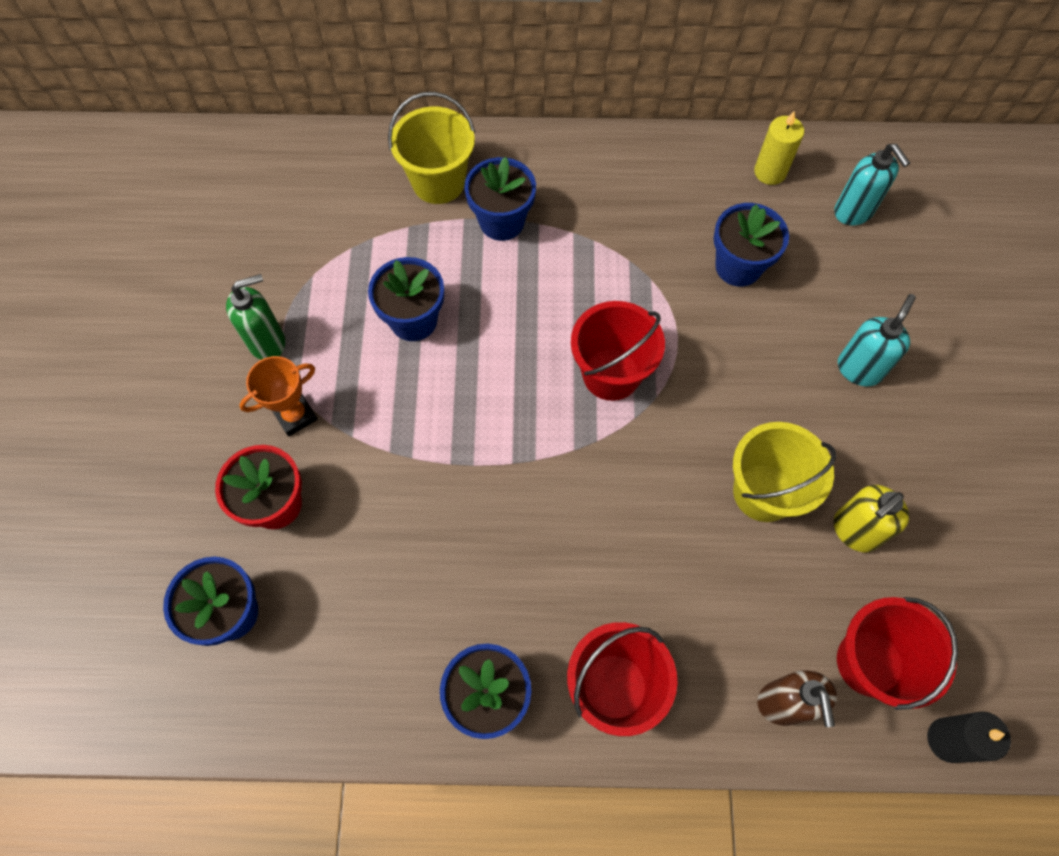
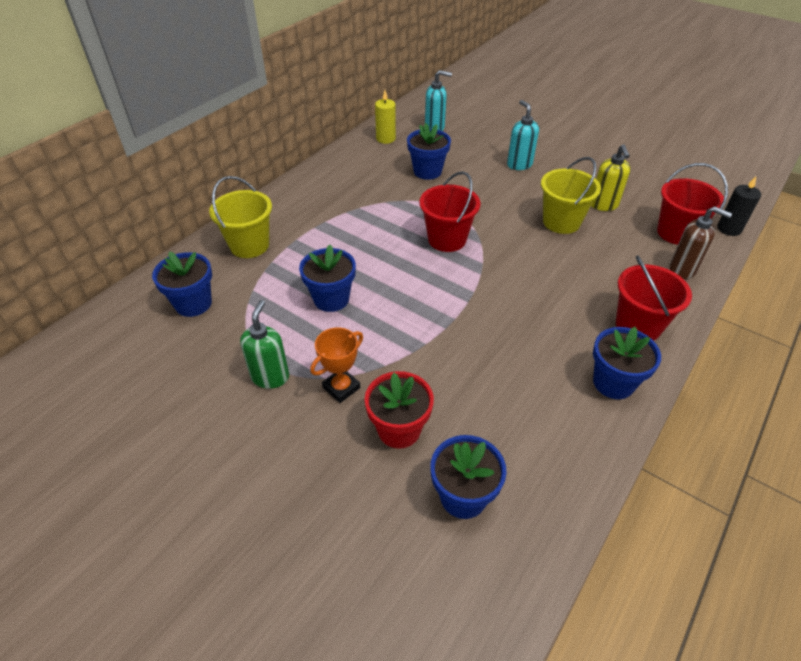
camera: 55 degrees left, 20 degrees down
orange trophy [239,356,318,436] -> orange trophy turned 45 degrees clockwise [310,327,363,403]
blue flower pot [464,157,536,241] -> blue flower pot moved to [152,251,212,317]

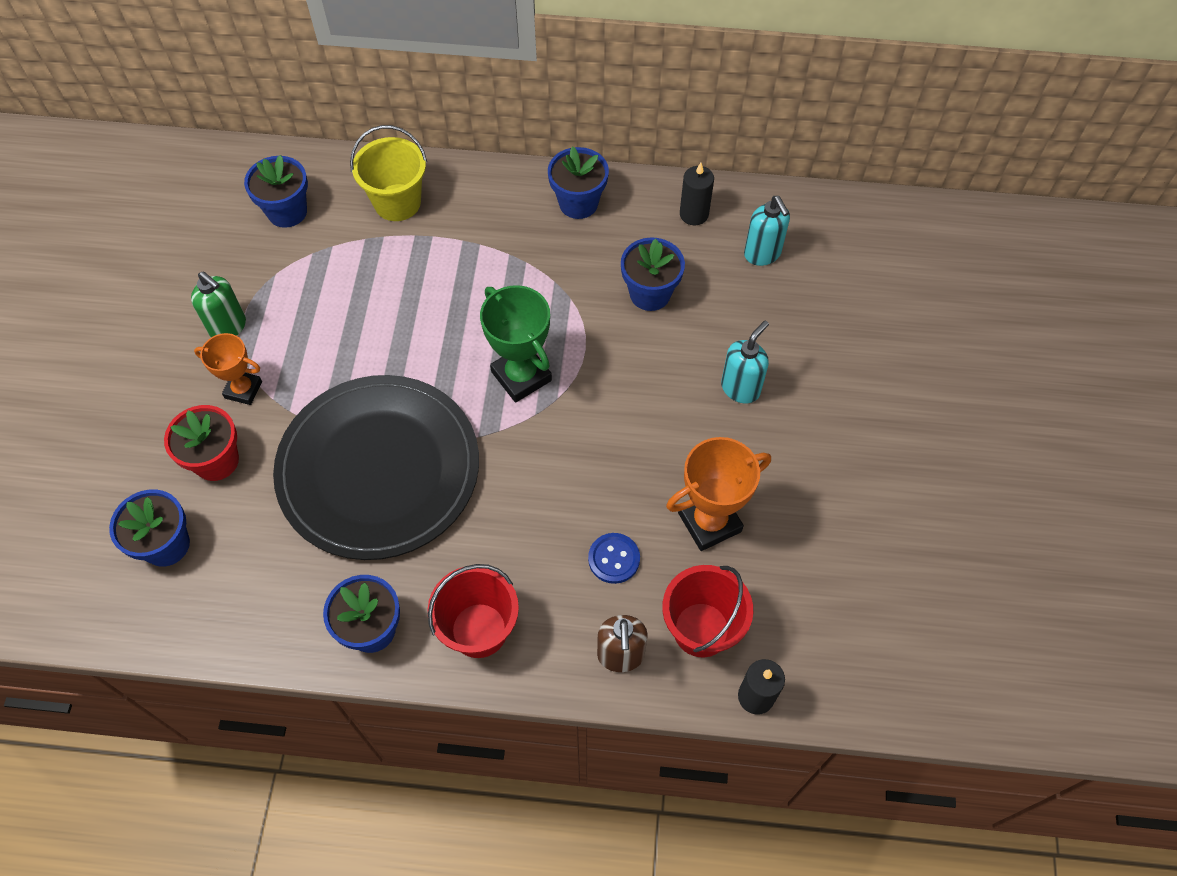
camera: 60 degrees right, 15 degrees up
green soap dispenser [240,300,289,389] -> green soap dispenser turned 60 degrees clockwise [191,272,246,337]
blue flower pot [299,245,356,312] -> blue flower pot moved to [548,146,609,219]
yellow candle [375,90,396,144] -> black candle [680,163,714,225]
red bucket [419,171,480,252] -> green trophy [480,285,552,402]
yellow bucket [541,157,601,234] -> none
yellow soap dispenser [591,144,631,211] -> orange trophy [666,437,771,551]
none -> black plate [273,375,479,560]
none -> blue button [588,533,640,584]

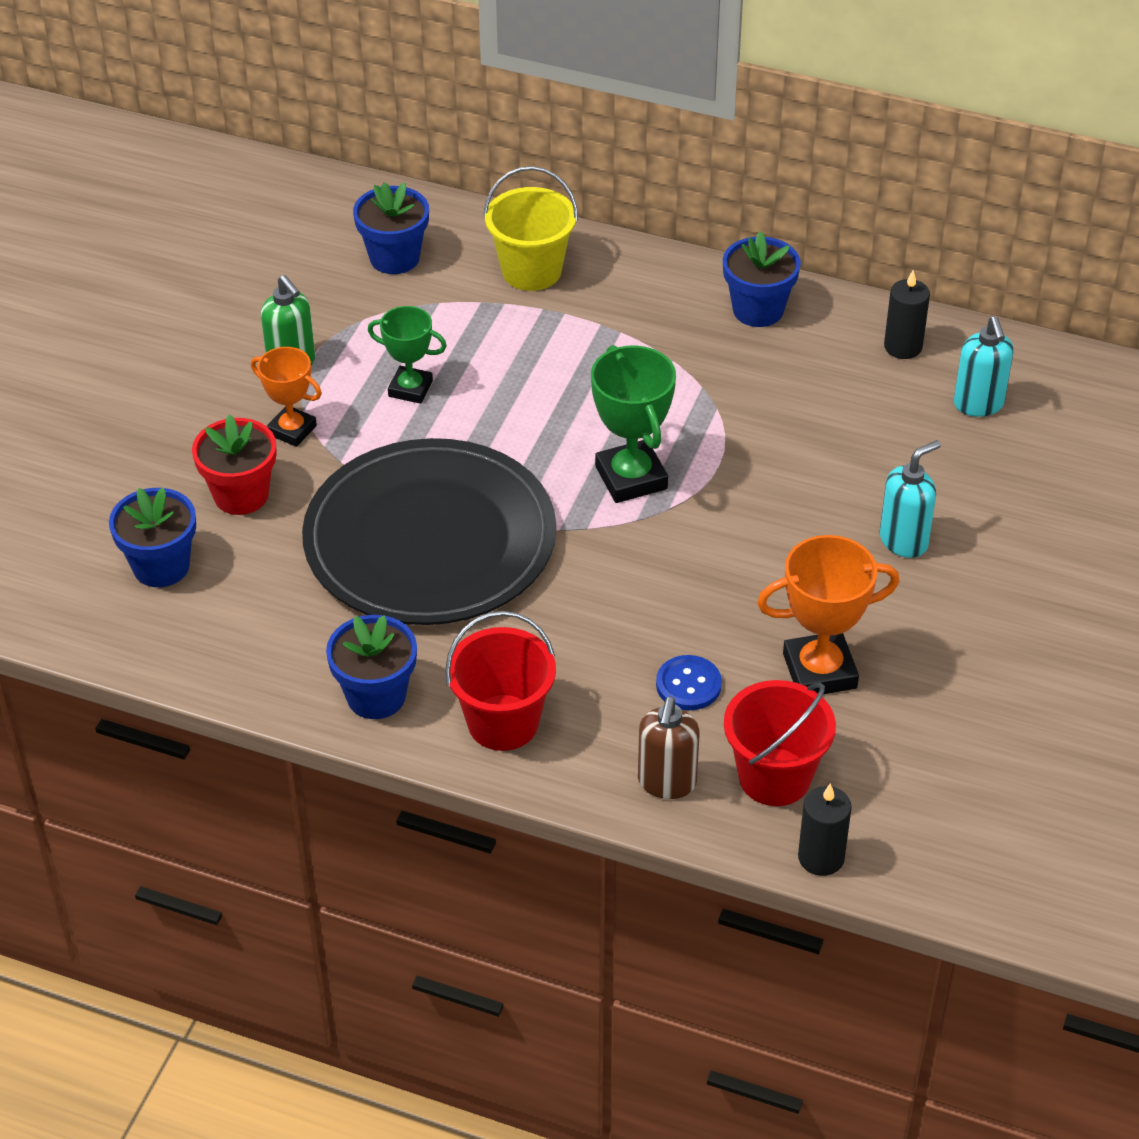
camera: 15 degrees right, 15 degrees down
blue flower pot [621,238,685,311] -> none
none -> green trophy [368,306,447,404]

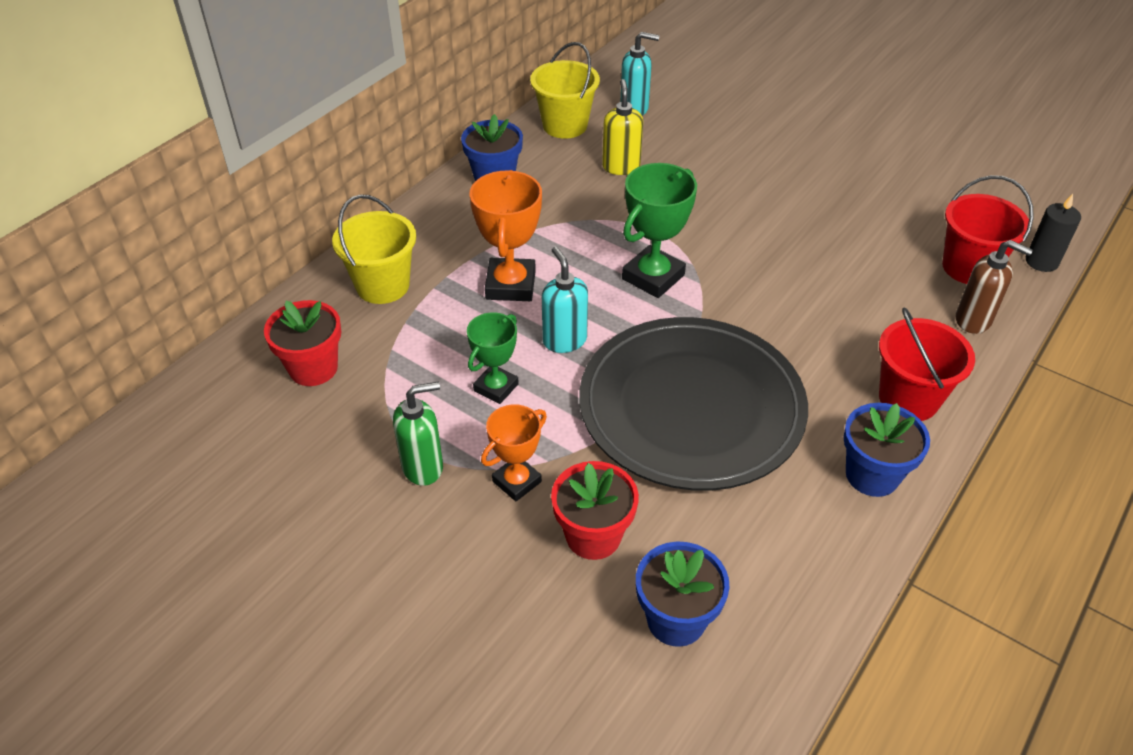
camera: 75 degrees left, 0 degrees up
blue flower pot [353,182,429,274] -> red flower pot [264,300,341,386]
green trophy [591,345,676,503] -> green trophy turned 45 degrees counterclockwise [622,163,697,298]
blue button [656,655,722,710] -> none
orange trophy [757,535,900,694] -> orange trophy moved to [470,170,542,301]
turquoise soap dispenser [880,440,941,558] -> turquoise soap dispenser moved to [542,247,588,353]
black candle [884,270,930,359] -> yellow bucket [530,42,600,139]
none -> yellow soap dispenser [602,79,643,175]

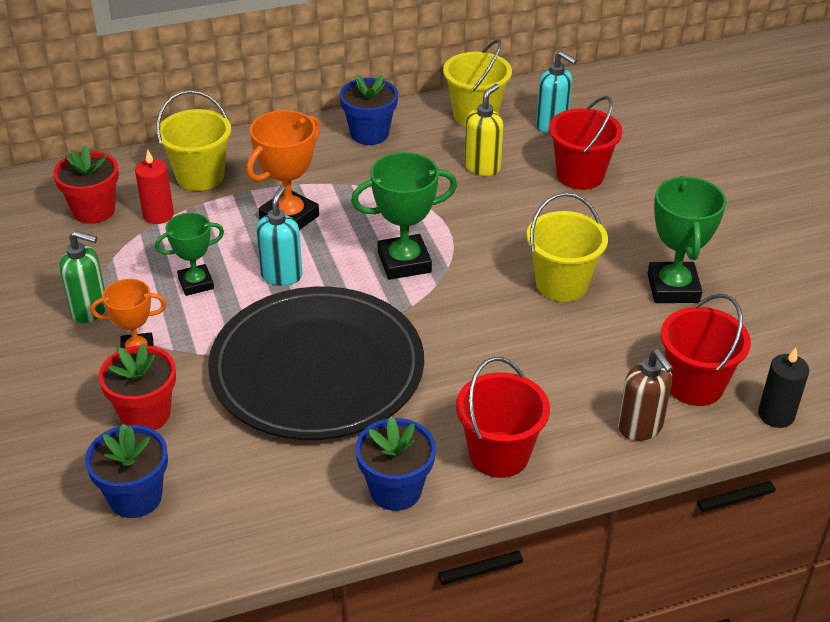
camera: 35 degrees right, 5 degrees down
none -> red candle [135,150,174,224]
none -> yellow bucket [526,193,608,302]
none -> red bucket [549,96,623,190]
none -> green trophy [647,176,726,303]

